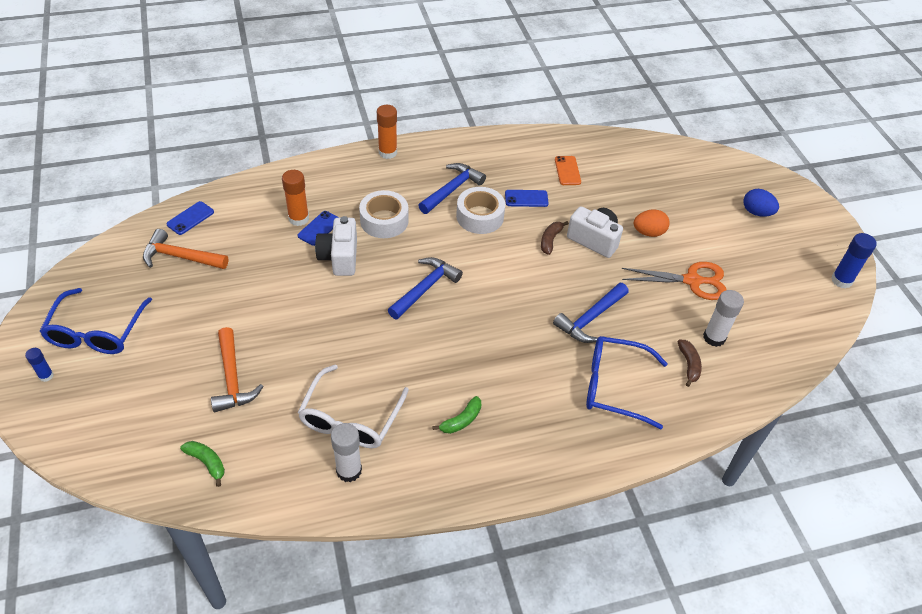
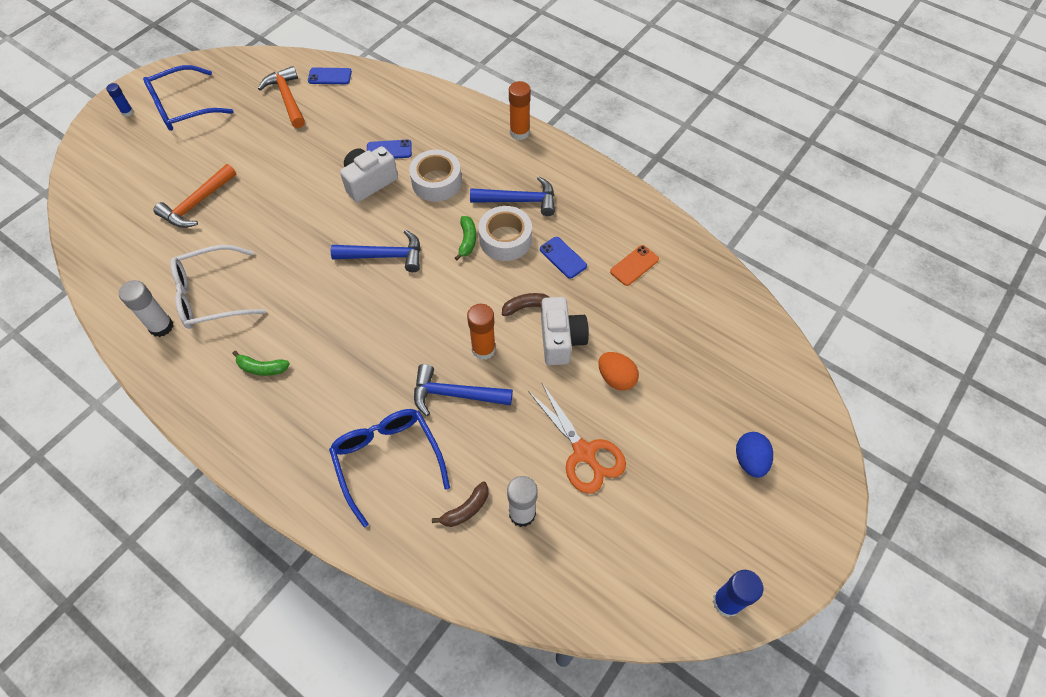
camera: 55 degrees right, 10 degrees up
green banana [180,441,225,487] -> green banana moved to [455,216,476,260]
orange glue stick [282,170,309,226] -> orange glue stick moved to [467,304,496,360]

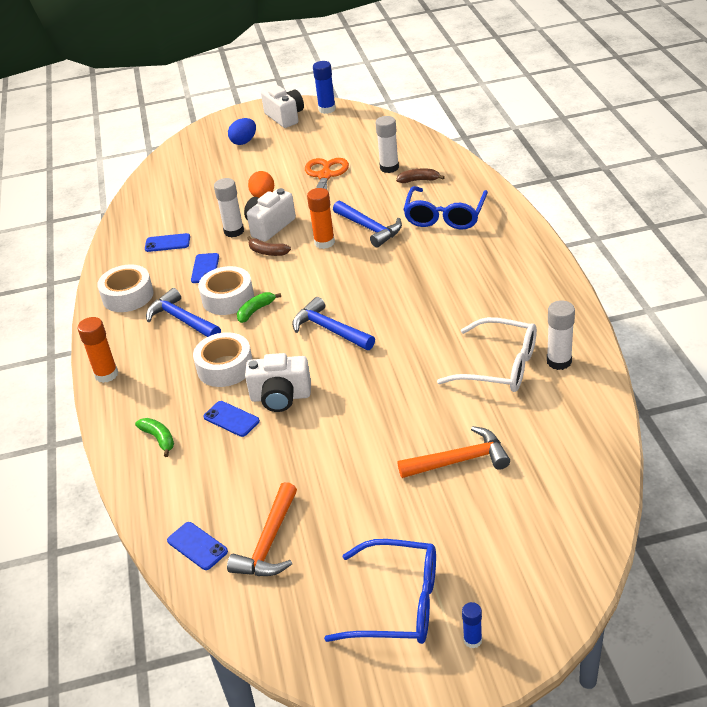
camera: 135 degrees left, 20 degrees down
green banana [232,351,290,376] -> green banana moved to [135,418,174,457]
orange phone [610,245,659,286] -> blue phone [145,233,190,252]
none -> white tape [97,264,154,312]
none -> white glue stick [214,178,244,237]
none -> white camera [261,86,304,128]

